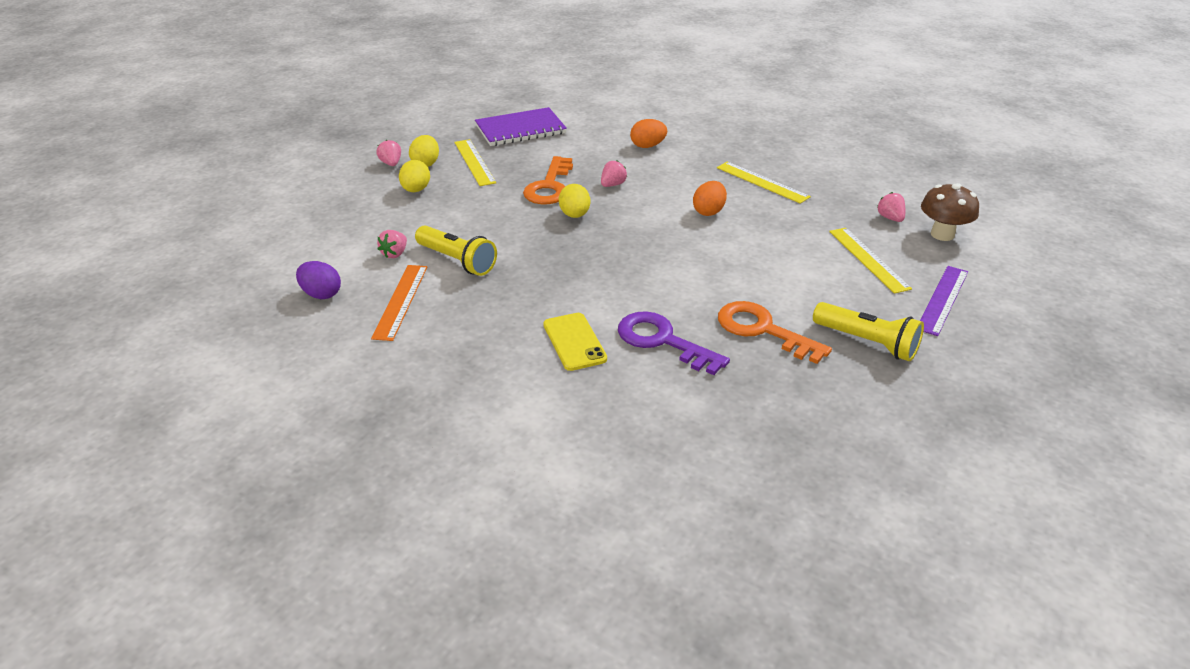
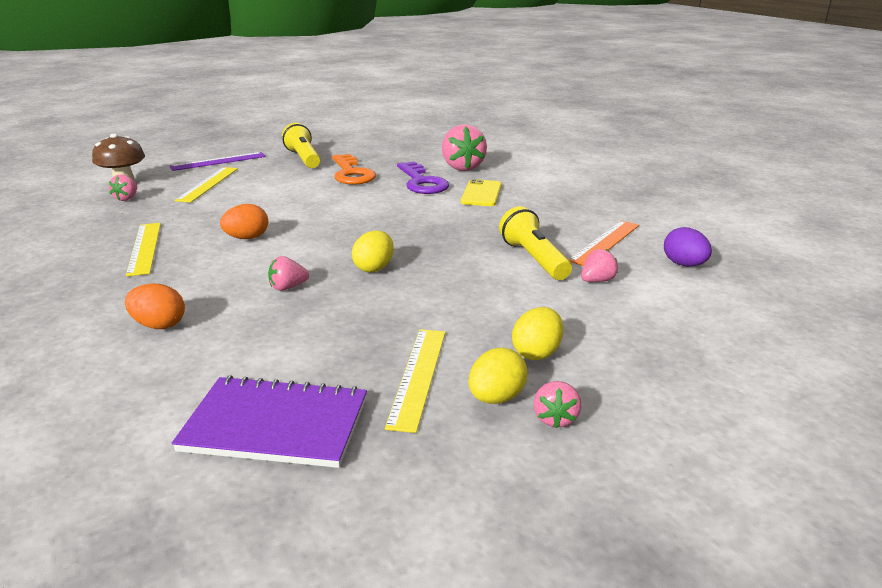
camera: 150 degrees left, 10 degrees down
orange key [523,156,573,204] -> none
none -> pink strawberry [442,124,487,171]

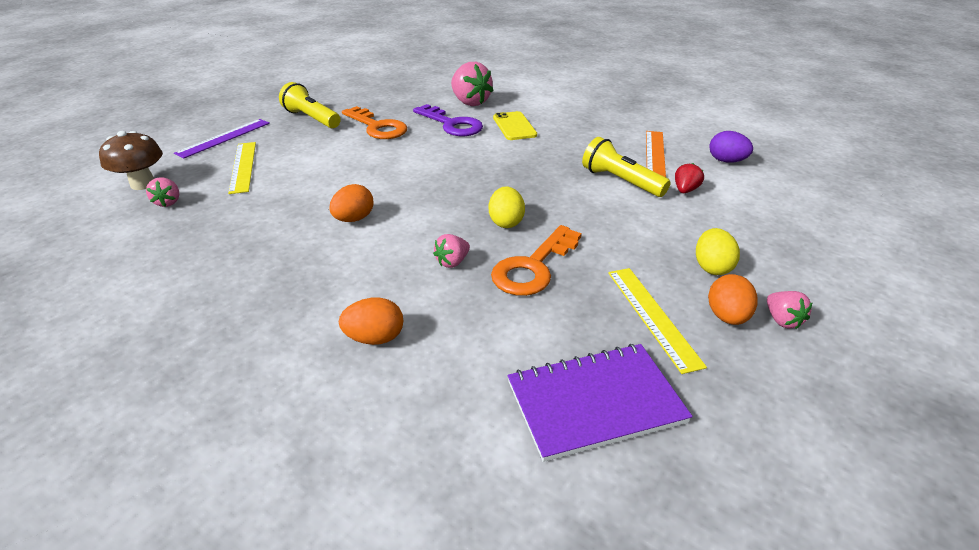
camera: 25 degrees left, 10 degrees up
yellow ruler [126,223,161,276] -> none
yellow egg [469,348,527,404] -> orange egg [708,274,758,325]
pink strawberry [581,249,618,282] -> red strawberry [675,163,704,193]
none -> orange key [491,225,582,296]

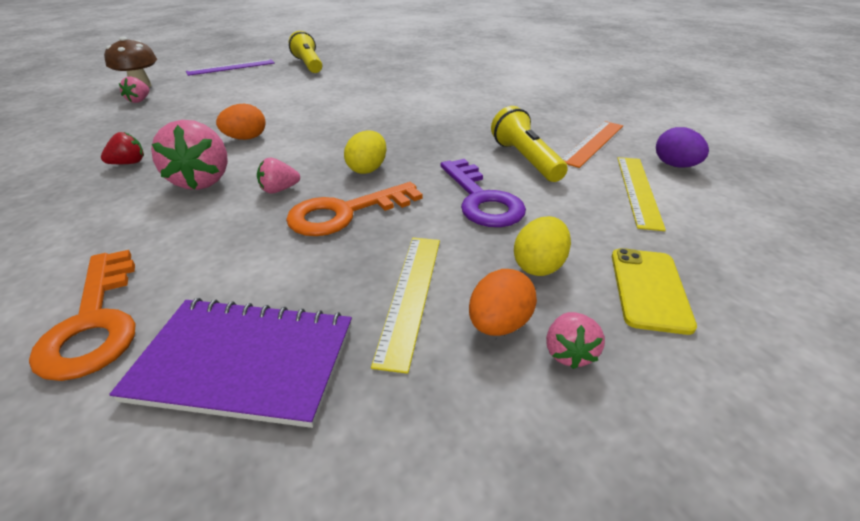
camera: 25 degrees right, 0 degrees up
yellow ruler [228,142,256,194] -> yellow ruler moved to [617,157,666,231]
orange egg [339,297,403,345] -> none
orange key [342,106,407,139] -> orange key moved to [29,250,136,381]
purple key [413,104,483,136] -> purple key moved to [441,159,526,227]
pink strawberry [451,62,494,106] -> pink strawberry moved to [151,120,228,190]
yellow phone [493,111,537,140] -> yellow phone moved to [612,248,697,335]
red strawberry [675,163,704,193] -> red strawberry moved to [101,132,144,164]

